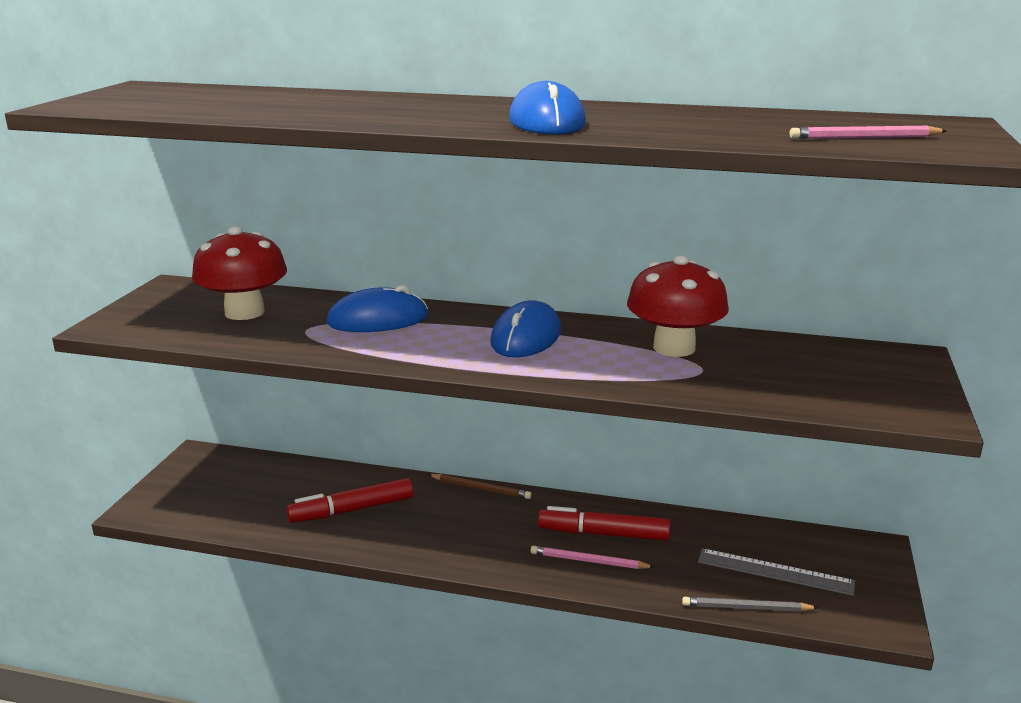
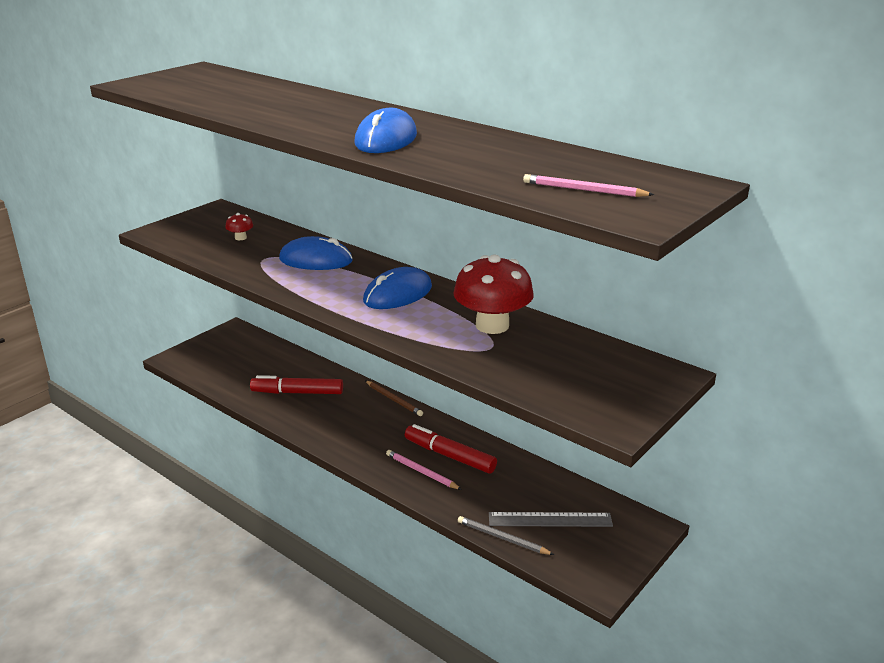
camera: 25 degrees right, 5 degrees up
red mushroom [192,227,287,320] -> red mushroom [225,213,253,240], size x0.42
grey ruler [698,548,855,596] -> grey ruler turned 45 degrees counterclockwise [489,512,613,527]

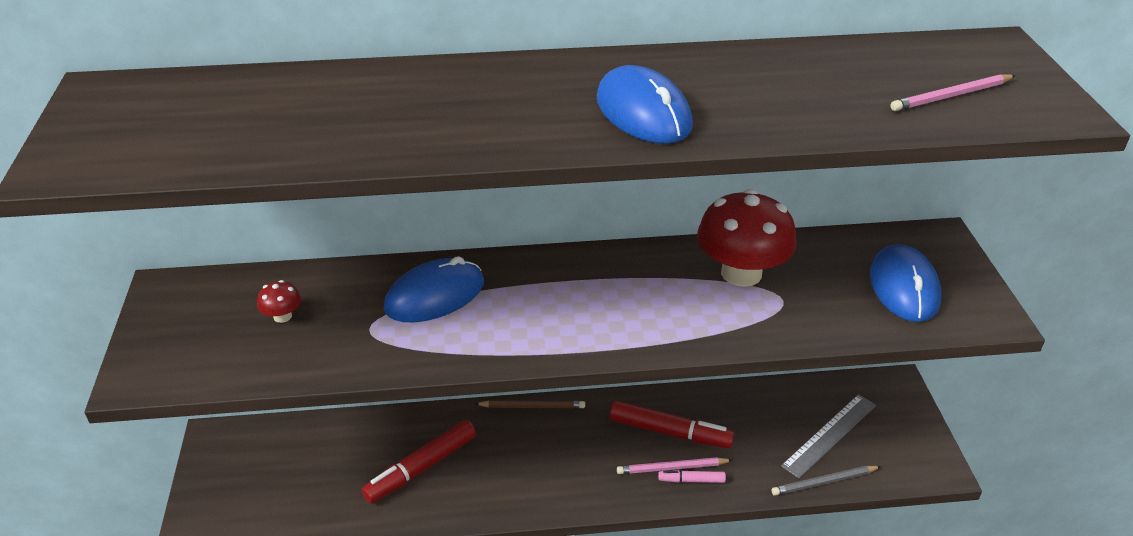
camera: 45 degrees left, 10 degrees up
blue mouse [363,267,432,309] -> blue mouse moved to [870,244,941,322]
red marker [405,424,497,473] -> red marker turned 150 degrees counterclockwise [610,401,734,448]
none -> pink marker [658,470,726,483]

